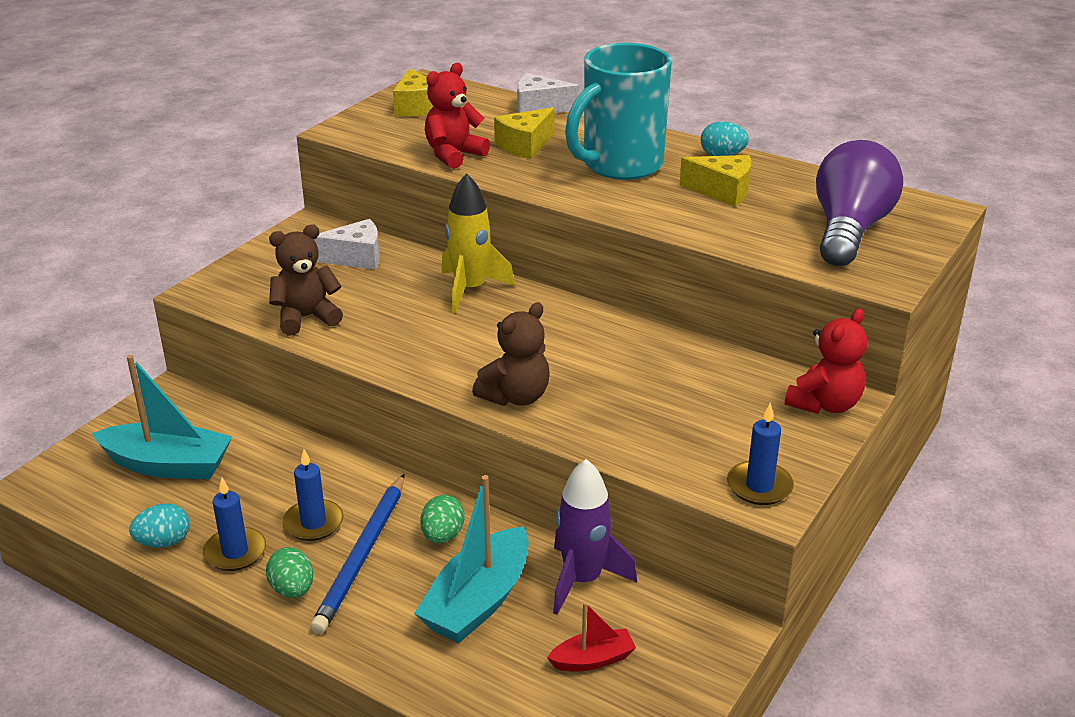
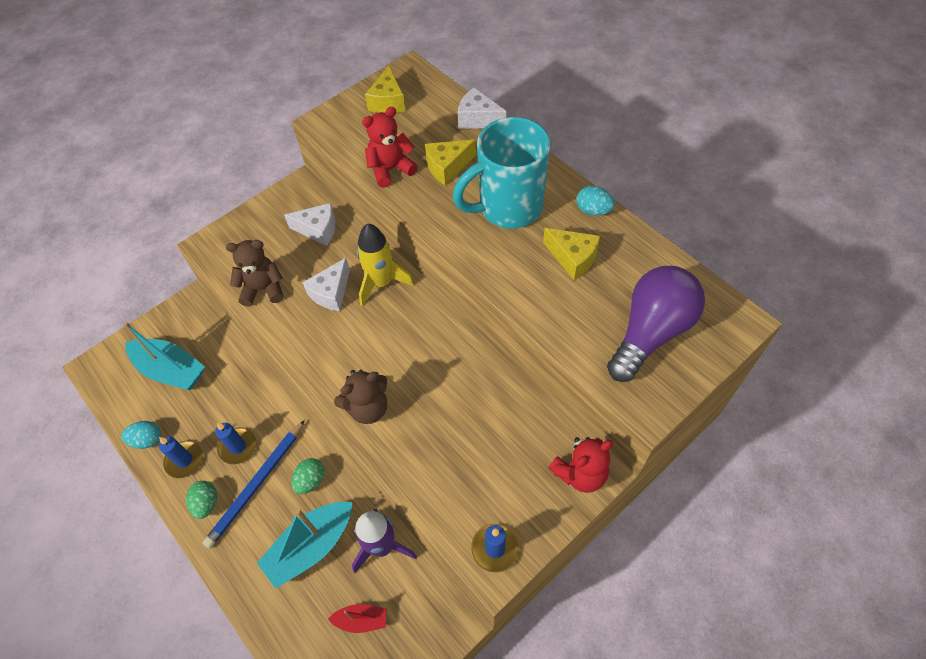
camera: 20 degrees right, 25 degrees up
none -> white cheese [302,258,350,311]

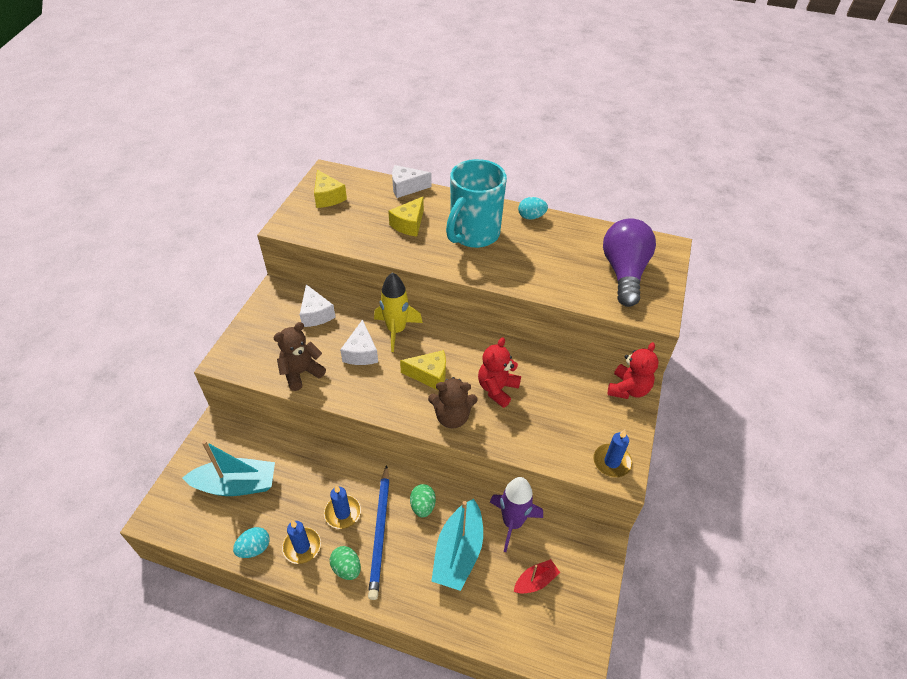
camera: 35 degrees left, 10 degrees down
white cheese [284,203,336,246] -> white cheese turned 90 degrees clockwise [300,284,335,327]
brown teddy bear [334,370,387,424] -> brown teddy bear turned 60 degrees clockwise [428,377,477,429]
red teddy bear [362,107,418,188] -> red teddy bear moved to [478,337,521,408]
yellow cheese [543,228,600,280] -> yellow cheese moved to [400,350,446,391]

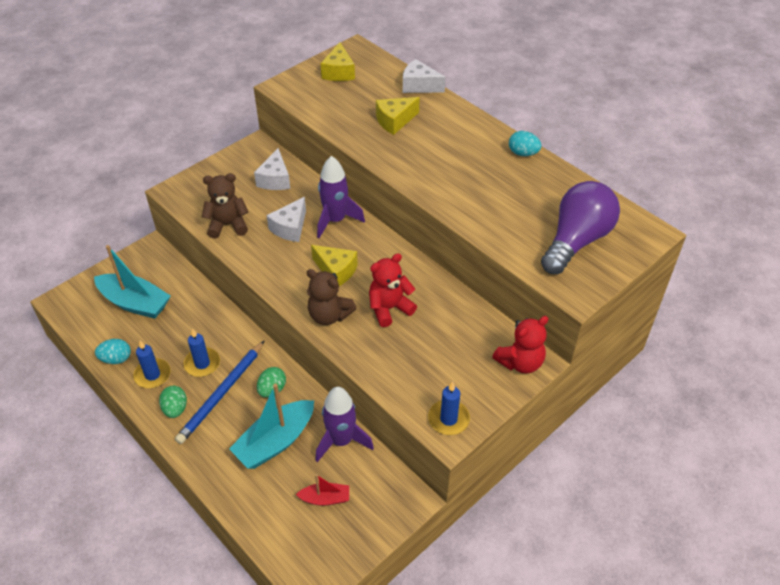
camera: 30 degrees right, 0 degrees up
yellow rocket [374,272,423,352] -> purple rocket [317,156,365,238]
turquoise mug [446,159,507,248] -> none

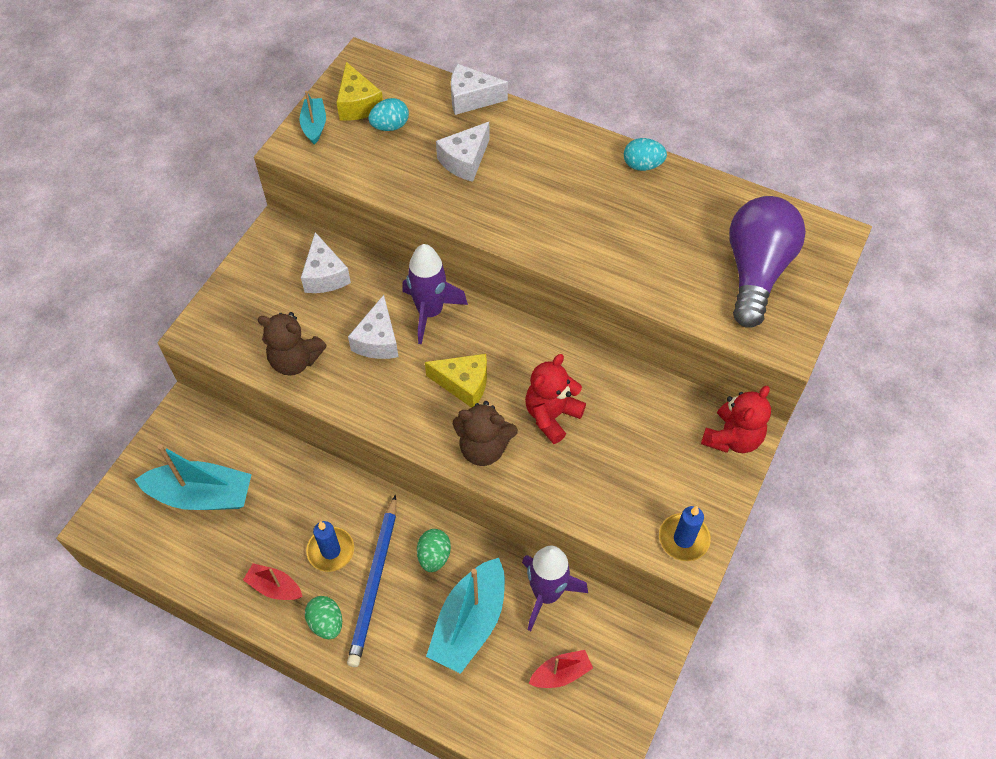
camera: 20 degrees left, 10 degrees up
turquoise egg [95,339,131,364] -> turquoise egg moved to [368,98,409,131]
blue candle [133,340,171,388] -> red boat [243,563,303,600]
brown teddy bear [202,173,248,238] -> brown teddy bear turned 135 degrees counterclockwise [257,312,327,375]
yellow cheese [376,97,420,135] -> white cheese [436,122,490,182]
none -> turquoise boat [300,91,326,145]

